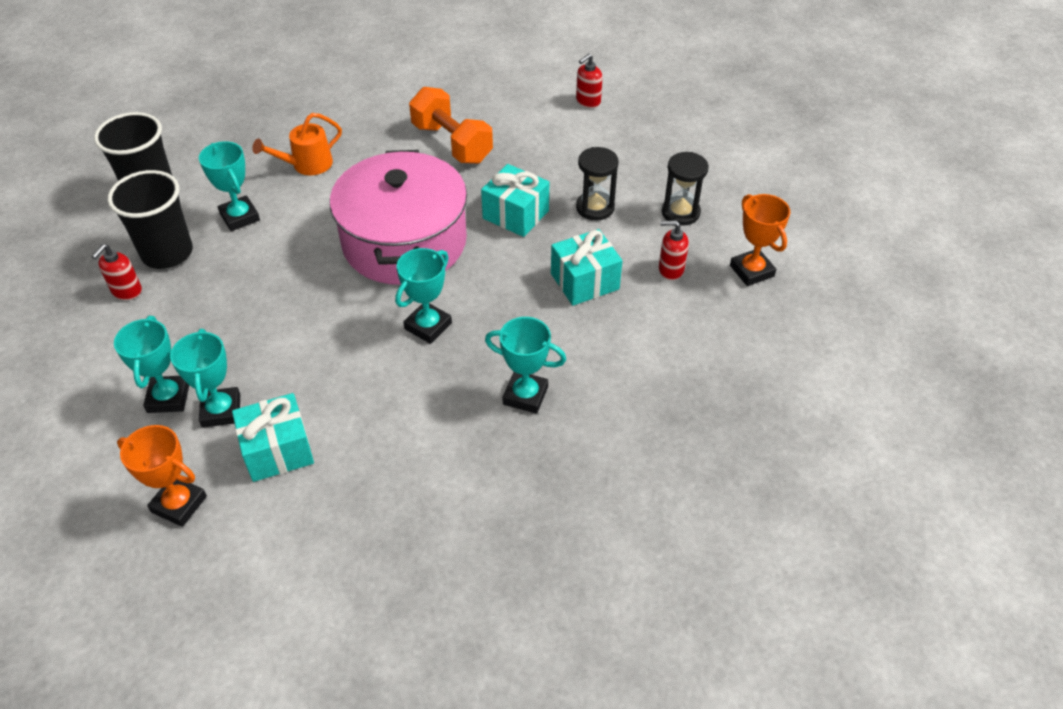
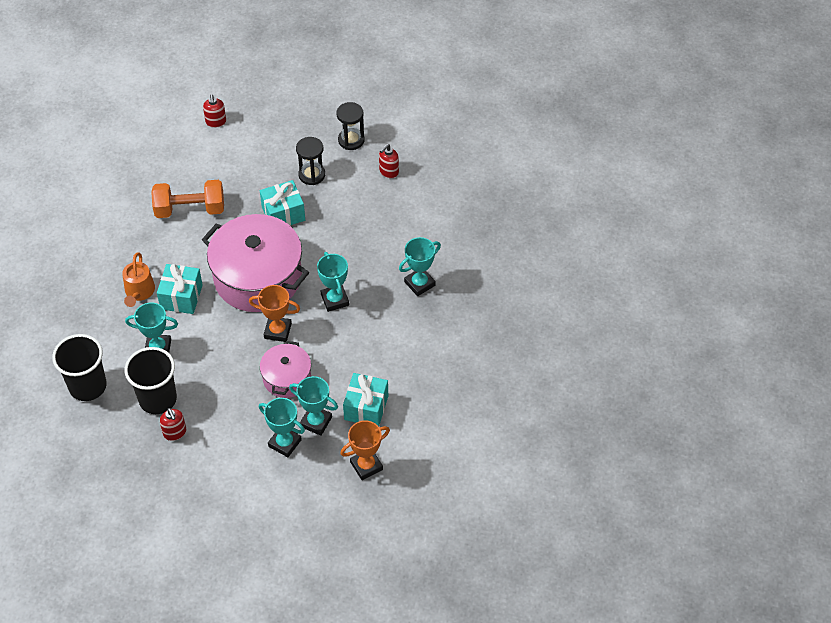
camera: 55 degrees left, 5 degrees up
turquoise gift [551,229,622,306] -> turquoise gift moved to [157,264,203,314]
orange trophy [730,194,790,286] -> orange trophy moved to [249,285,300,342]
none -> pink pot [260,341,311,398]

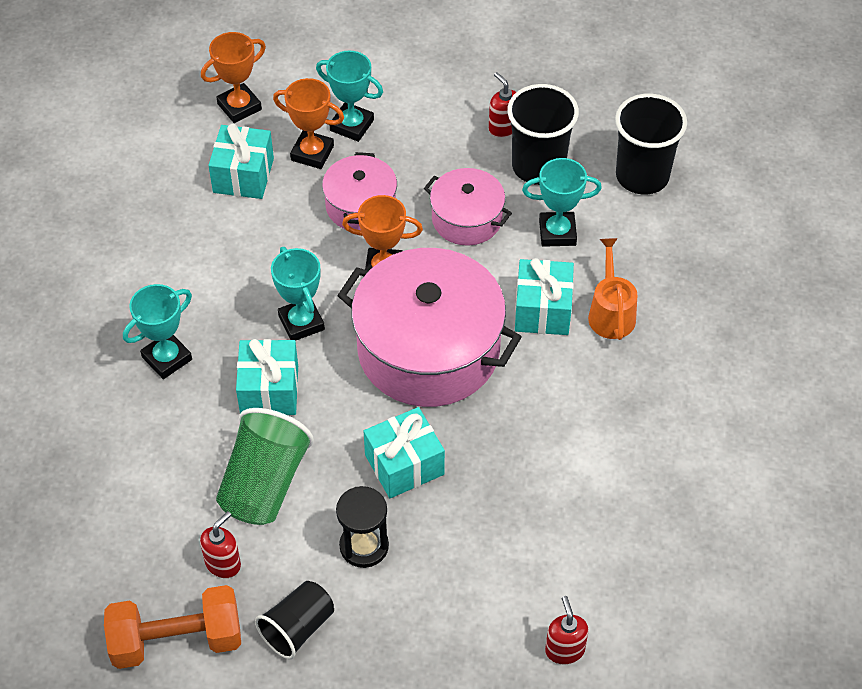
camera: 175 degrees right, 0 degrees up
orange dumbbell [151,180,224,218] -> orange dumbbell moved to [104,585,241,669]
turquoise trophy [289,376,338,436] -> orange trophy [273,78,344,169]
black hourglass [336,102,365,150] -> black cup [255,581,334,659]
none -> green cup [216,408,314,525]
none -> turquoise gift [236,339,298,415]
none -> pink pot [424,168,512,246]

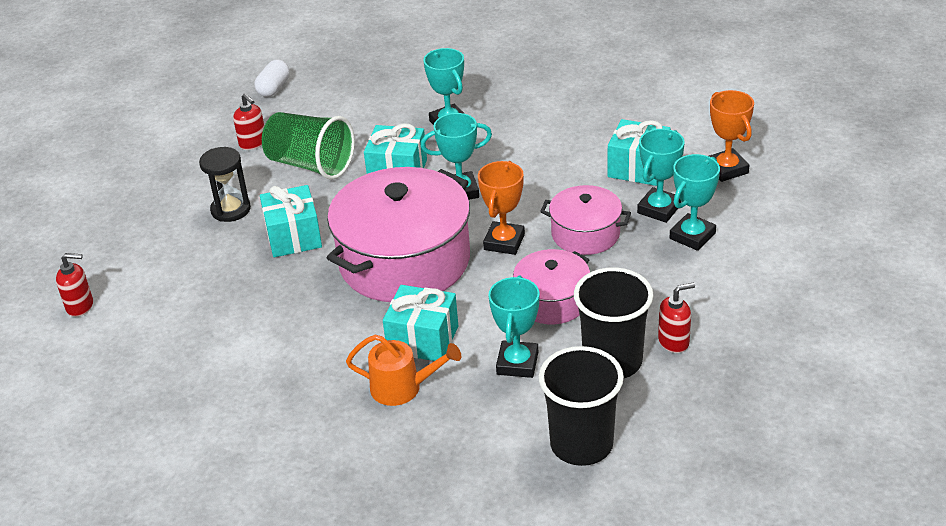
camera: 105 degrees right, 15 degrees down
orange dumbbell [104,585,241,669] -> none
black cup [255,581,334,659] -> none
orange trophy [273,78,344,169] -> turquoise trophy [637,129,685,223]
none -> white capsule [255,60,290,97]

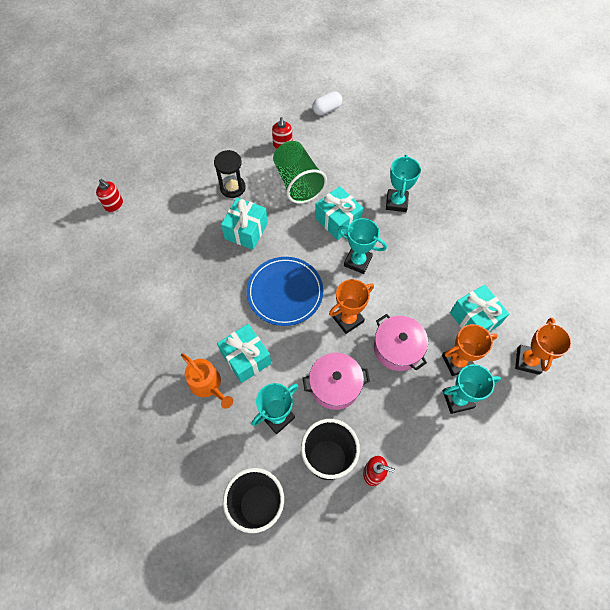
camera: 35 degrees right, 25 degrees up
pink pot [327,167,470,302] -> blue plate [247,257,323,326]
turquoise trophy [637,129,685,223] -> orange trophy [442,324,498,376]

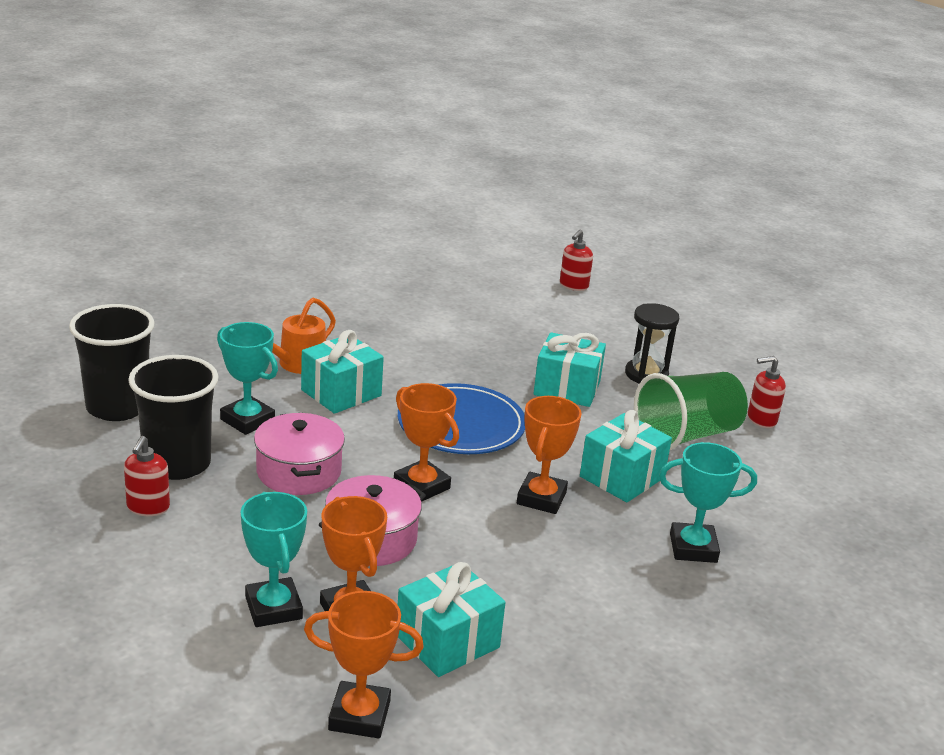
camera: 80 degrees right, 35 degrees down
white capsule [312,91,342,115] -> none
turquoise trophy [338,218,387,274] -> orange trophy [517,396,582,514]

